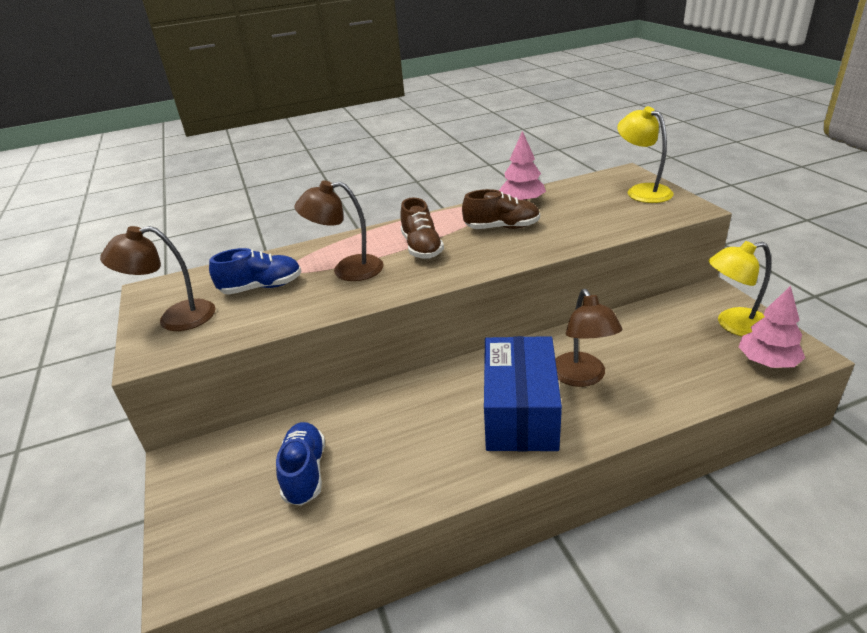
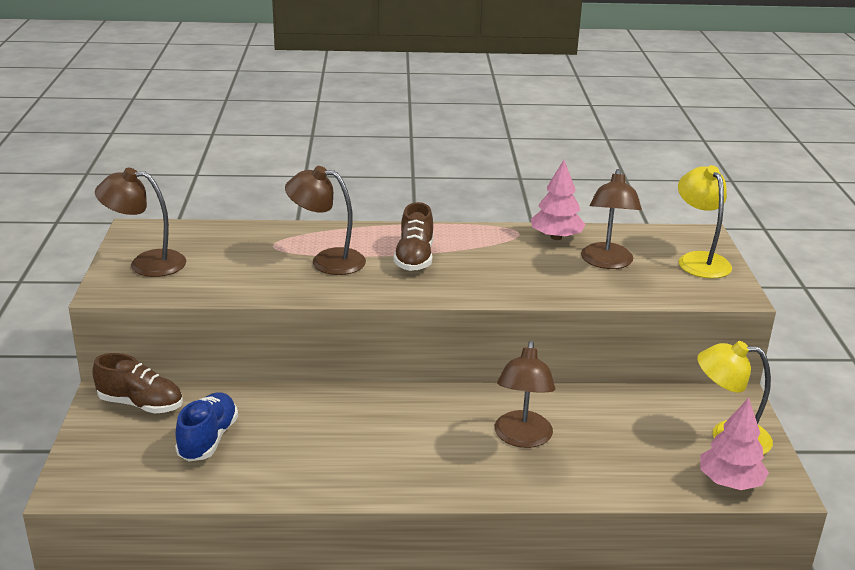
camera: 15 degrees right, 5 degrees down
blue shoe [209,248,302,294] -> none
brown shoe [462,189,540,229] -> brown shoe moved to [92,353,183,413]
blue box [484,336,562,451] -> none
none -> brown lamp [581,169,642,269]

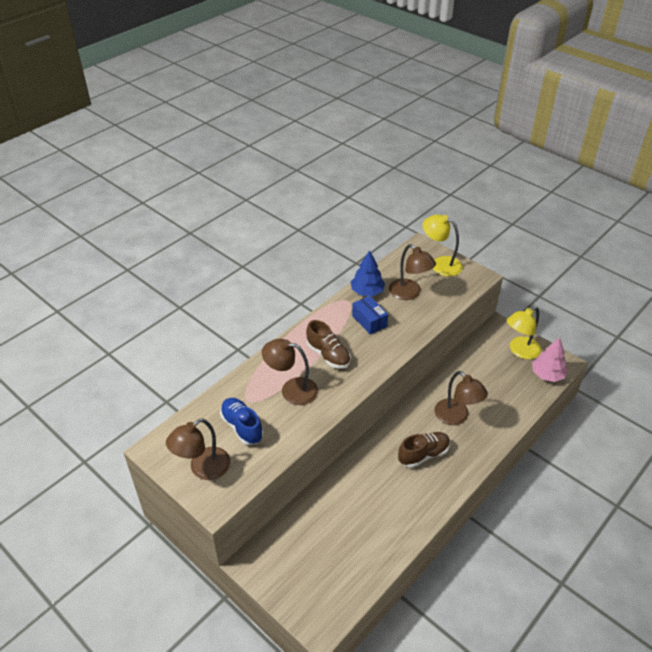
camera: 45 degrees left, 15 degrees up
brown shoe [92,353,183,413] -> brown shoe moved to [398,432,450,468]
blue shoe [175,392,238,461] -> blue shoe moved to [220,398,263,445]
brown lamp [285,166,366,275] -> brown lamp turned 45 degrees clockwise [262,339,318,405]
pink tree [531,160,586,240] -> blue tree [351,250,385,296]
none -> blue box [352,296,388,334]

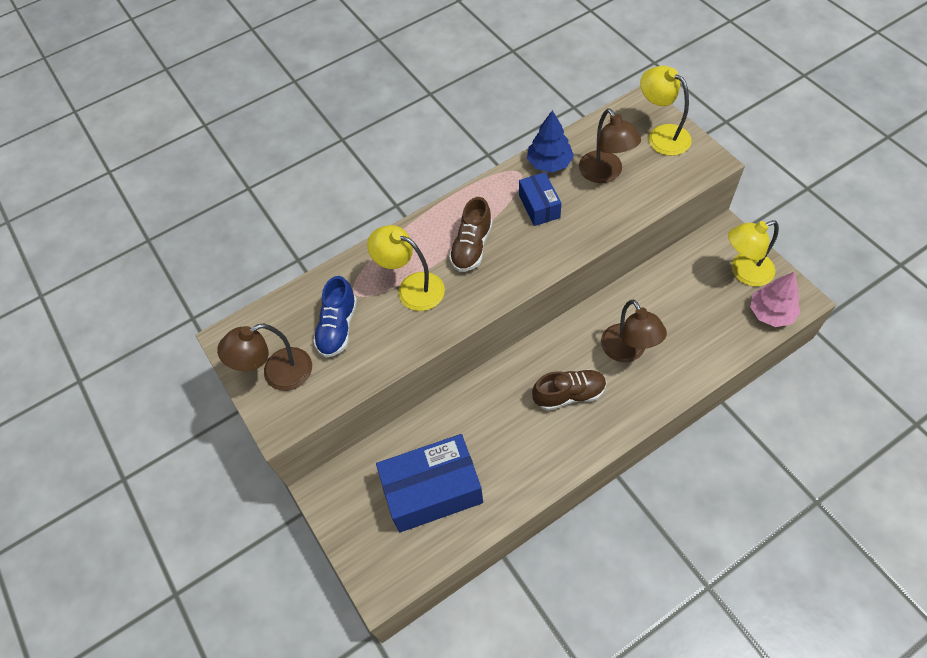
camera: 20 degrees right, 15 degrees up
blue shoe [220,398,263,445] -> blue shoe turned 150 degrees counterclockwise [313,276,357,358]
brown lamp [262,339,318,405] -> yellow lamp [367,225,445,311]
brown shoe [306,320,351,369] -> brown shoe turned 45 degrees clockwise [449,197,493,272]
none -> blue box [376,434,483,533]

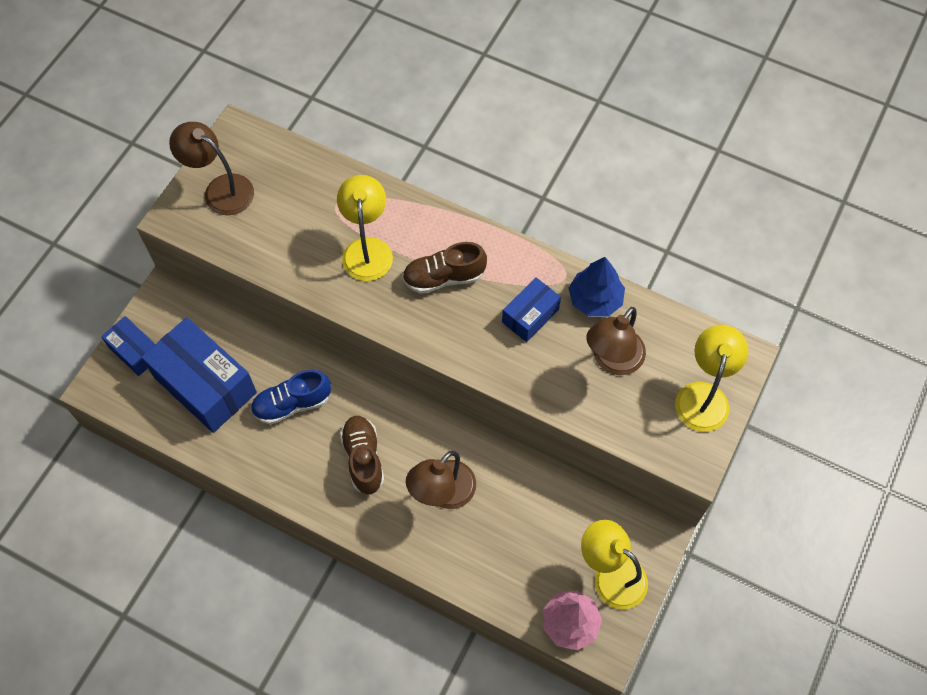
camera: 55 degrees right, 5 degrees up
blue shoe [313,276,357,358] -> blue shoe moved to [250,370,331,425]
brown shoe [532,369,606,411] -> brown shoe turned 150 degrees counterclockwise [340,416,384,494]
none -> blue box [101,316,155,376]

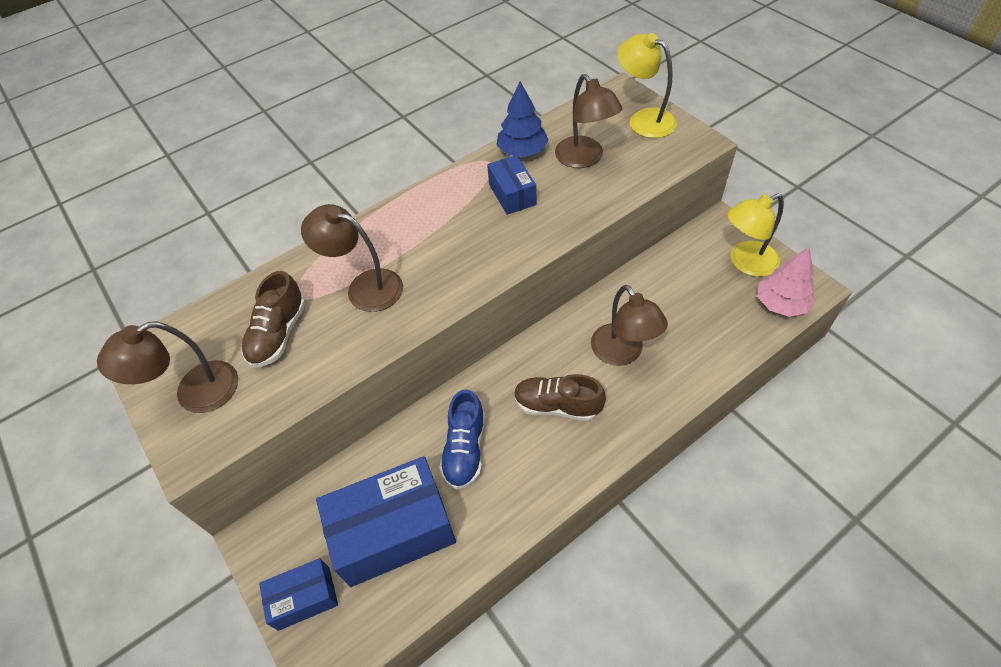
camera: 60 degrees left, 10 degrees down
yellow lamp [337,175,393,281] -> brown lamp [301,204,403,312]
brown shoe [402,242,487,294] -> brown shoe moved to [241,271,306,368]

